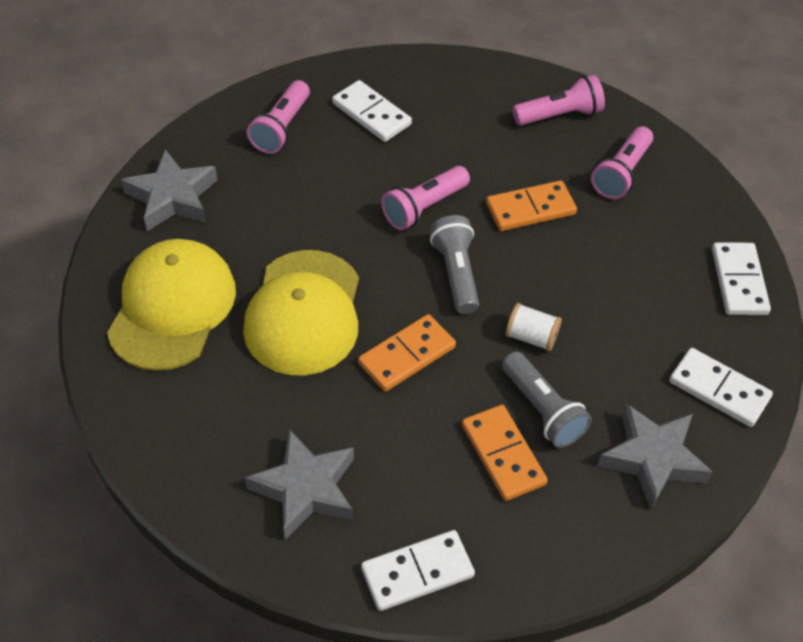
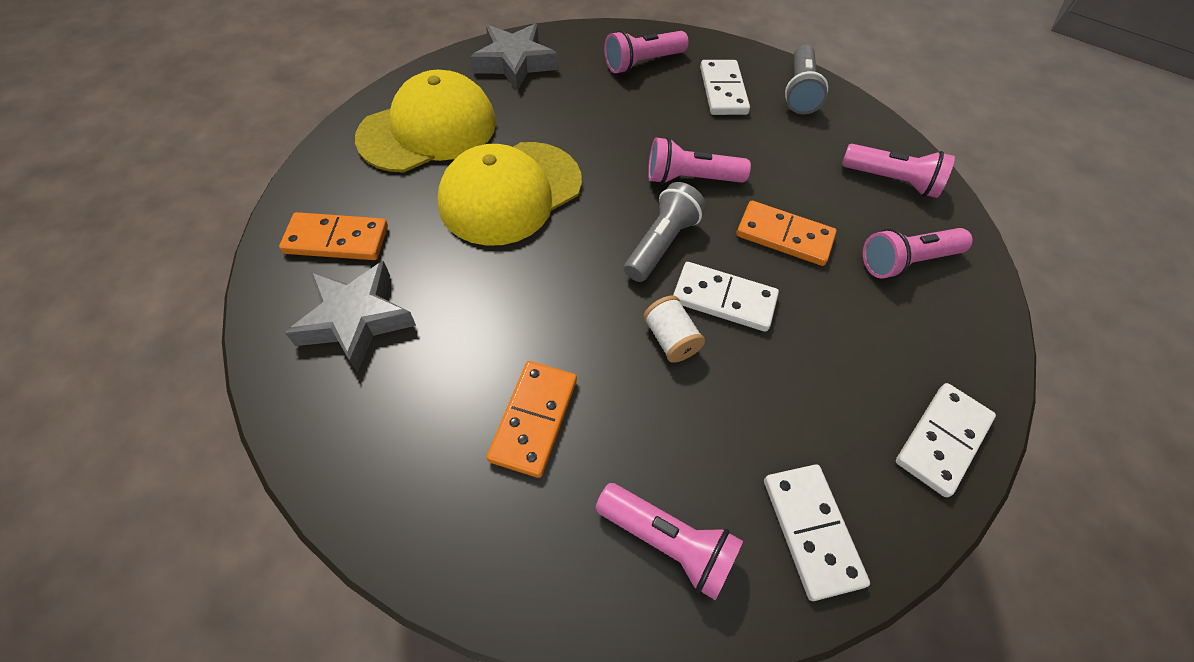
camera: 40 degrees right, 5 degrees up
orange domino [358,314,456,392] -> orange domino moved to [279,212,388,260]
white domino [361,530,475,611] -> white domino moved to [673,262,779,332]
grey flashlight [502,352,591,448] -> grey flashlight moved to [785,45,828,114]
grey star [598,404,713,510] -> pink flashlight [595,483,743,600]

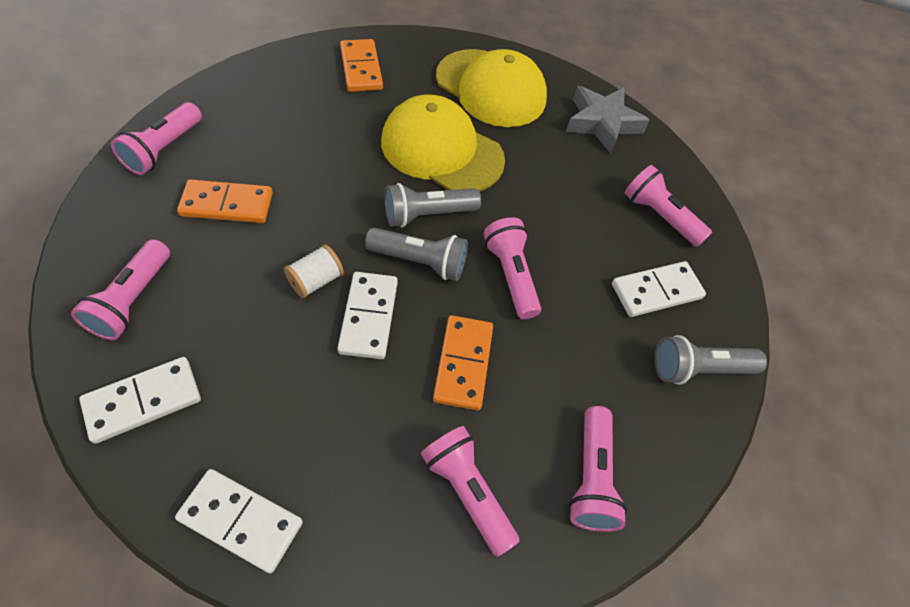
camera: 70 degrees right, 0 degrees up
grey star [285,261,416,373] -> none
none -> pink flashlight [111,102,202,175]
none -> grey flashlight [385,183,481,228]

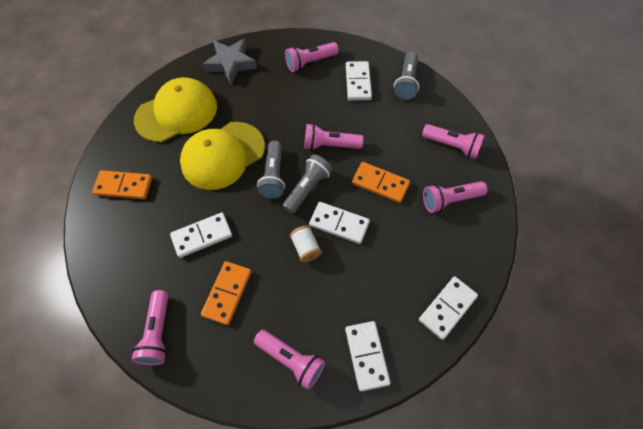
camera: 65 degrees left, 5 degrees up
pink flashlight [111,102,202,175] -> pink flashlight turned 45 degrees clockwise [132,290,169,365]
none -> white domino [170,213,232,258]

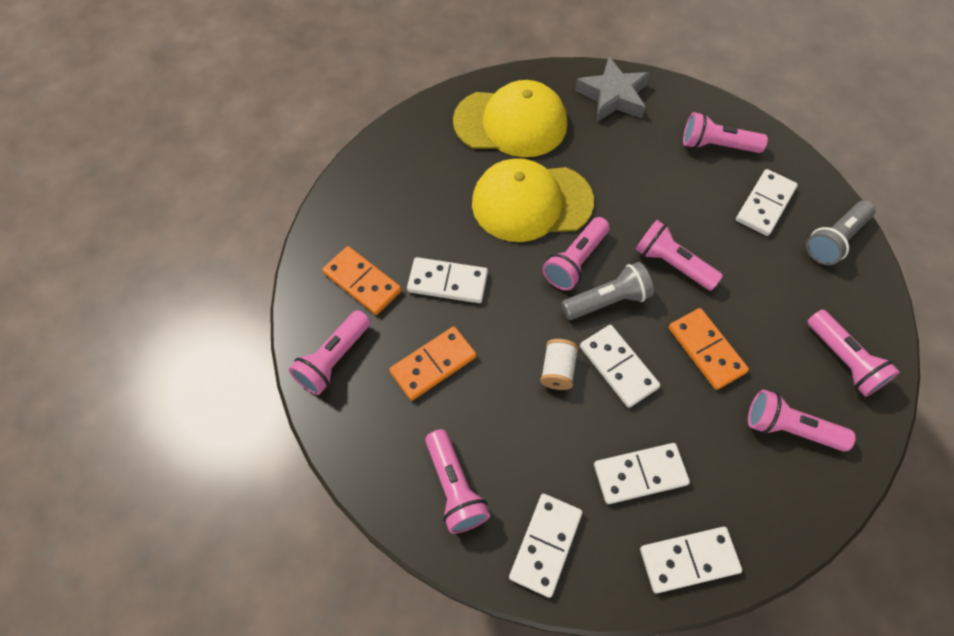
camera: 35 degrees right, 0 degrees up
orange domino [92,170,152,199] -> orange domino moved to [322,246,401,315]
grey flashlight [257,141,285,199] -> pink flashlight [542,217,610,291]
none -> white domino [594,443,690,504]

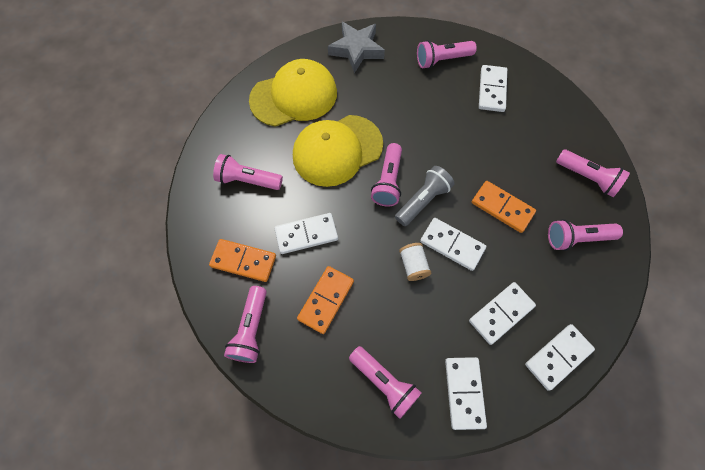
camera: 25 degrees left, 5 degrees up
pink flashlight [635,220,723,291] -> pink flashlight moved to [213,154,283,190]
grey flashlight [806,201,876,265] -> none

